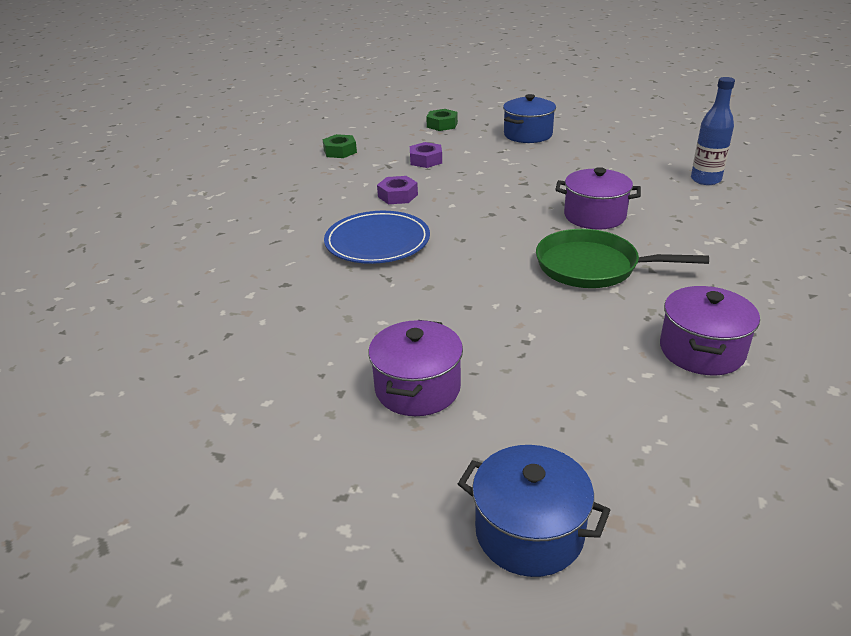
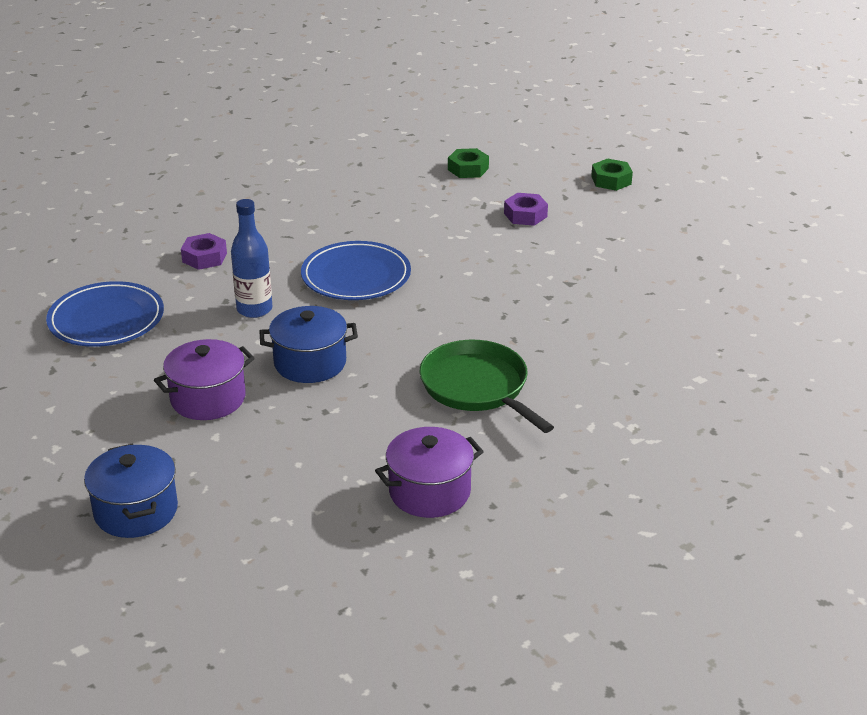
camera: 40 degrees right, 0 degrees up
purple nut [377,176,418,204] -> purple nut moved to [181,233,227,270]
blue pot [503,94,556,143] -> blue pot moved to [259,306,358,383]
purple pot [555,167,641,230] -> none
blue bottle [691,77,735,185] -> blue bottle moved to [231,199,272,318]
none -> blue plate [46,281,164,347]

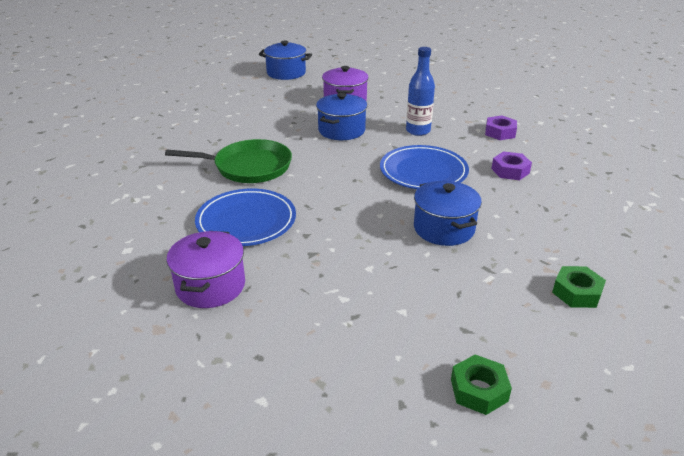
camera: 125 degrees right, 0 degrees up
blue plate [46,281,164,347] -> blue plate moved to [195,189,296,246]
purple pot [375,427,484,518] -> purple pot moved to [166,231,245,308]
purple nut [504,193,548,226] -> purple nut moved to [491,151,532,180]
none -> blue pot [414,181,482,246]

